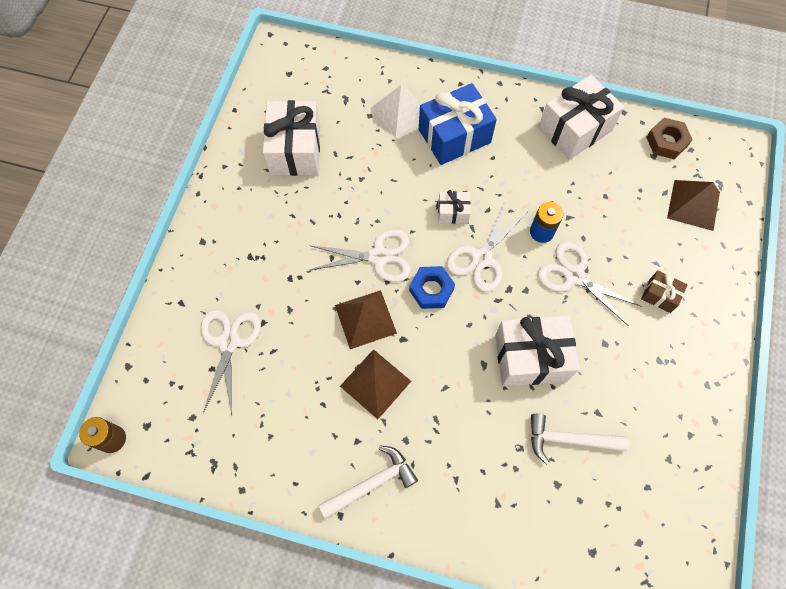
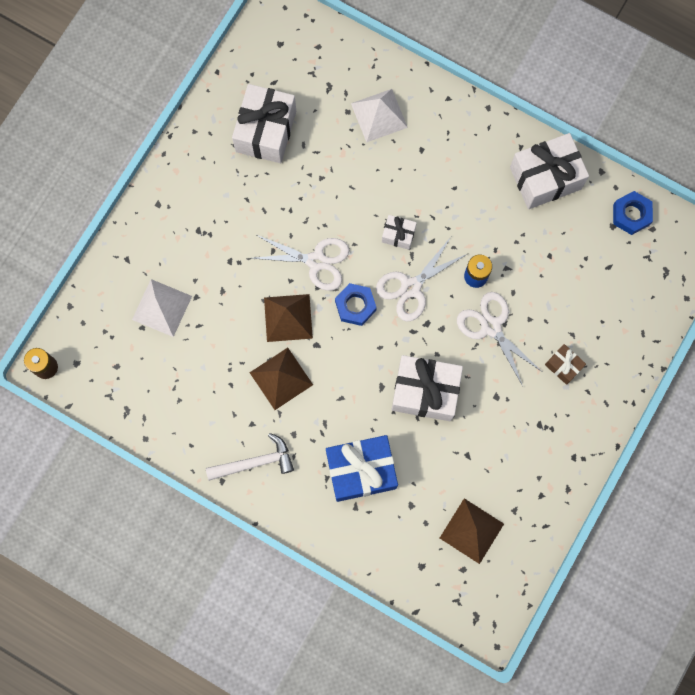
camera: 15 degrees right, 10 degrees up
white scissors [201,310,261,415] -> white pyramid [132,279,192,337]
blue gift [419,83,497,165] -> blue gift moved to [326,435,398,502]
white hammer [531,414,629,465] -> none
brown nut [646,118,693,159] -> blue nut [613,191,653,235]
brown pyramid [667,180,720,231] -> brown pyramid moved to [440,498,504,564]

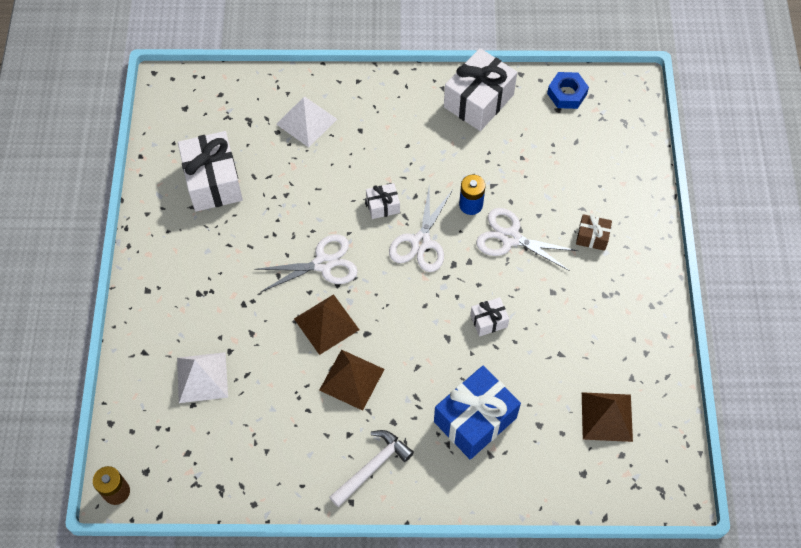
camera: 30 degrees left, 15 degrees down
blue nut [335,283,377,326] -> none
white gift [392,355,463,421] -> white gift [470,297,509,337], size x0.49

